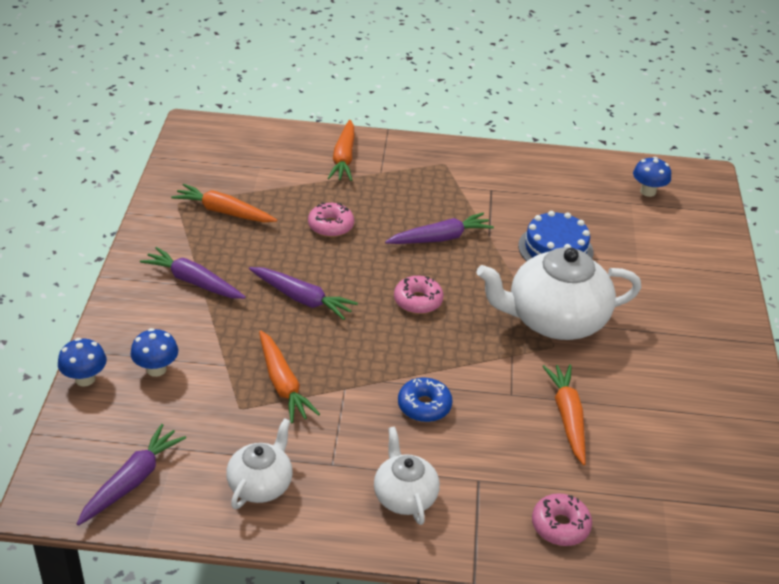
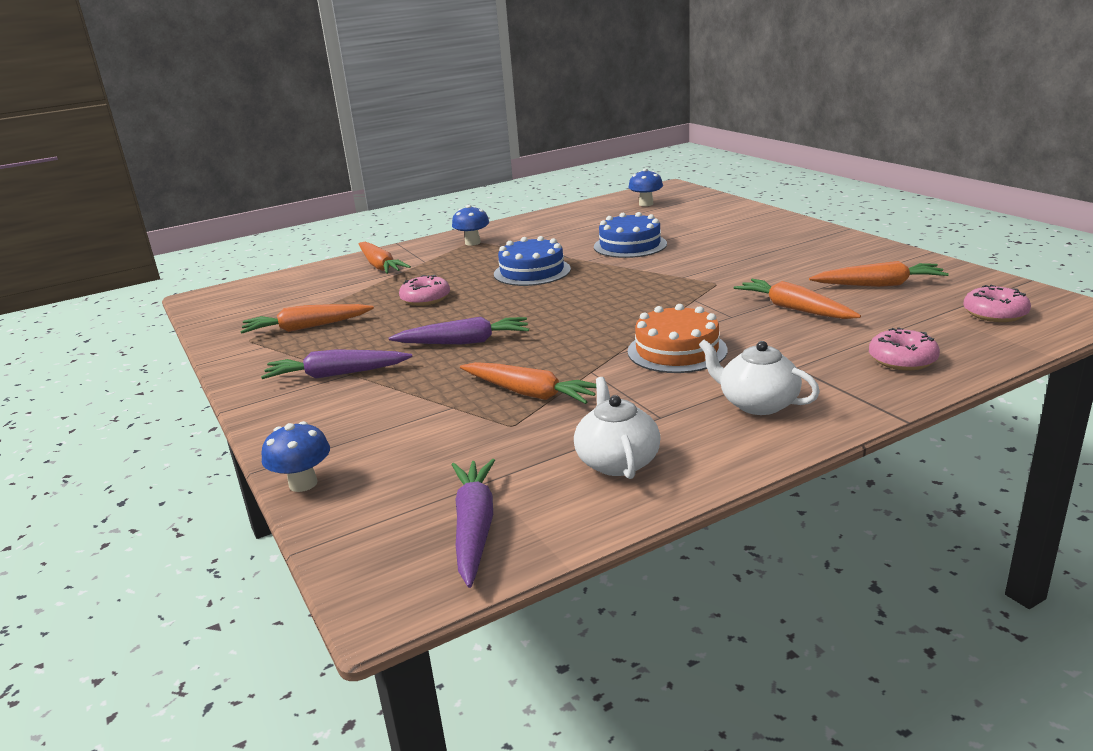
camera: 30 degrees left, 15 degrees down
blue mushroom [131,328,178,377] -> blue mushroom moved to [452,205,489,246]
purple carrot [385,213,494,244] -> blue cake [494,236,571,286]
pink donut [394,276,444,314] -> pink donut moved to [963,285,1031,322]
blue donut [398,378,453,422] -> orange cake [628,304,727,373]
white teapot [476,247,641,340] -> none
none -> orange carrot [809,261,949,287]

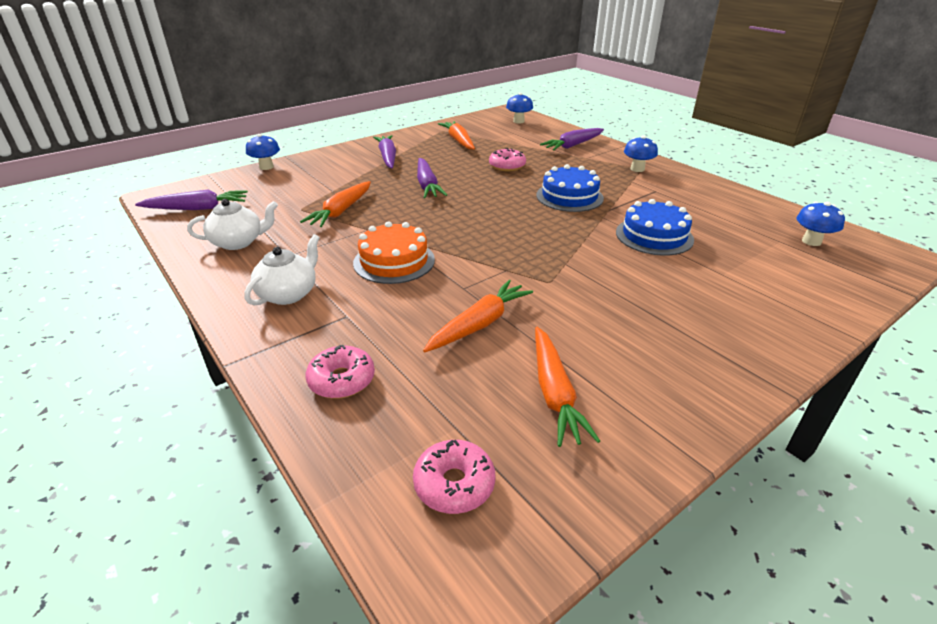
camera: 80 degrees right, 10 degrees up
orange carrot [358,242,411,274] -> purple carrot [540,128,604,151]
none -> blue mushroom [506,93,533,124]

